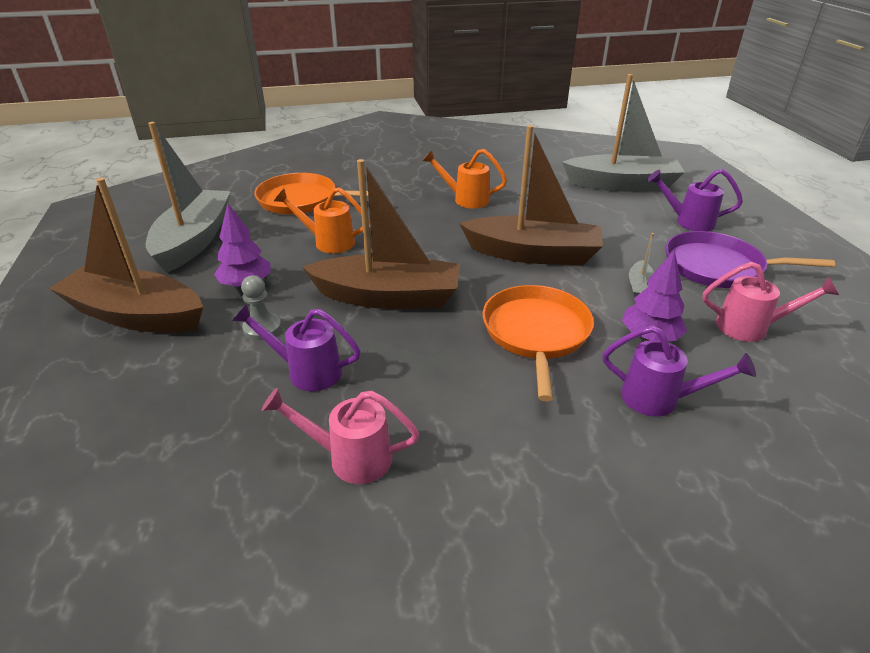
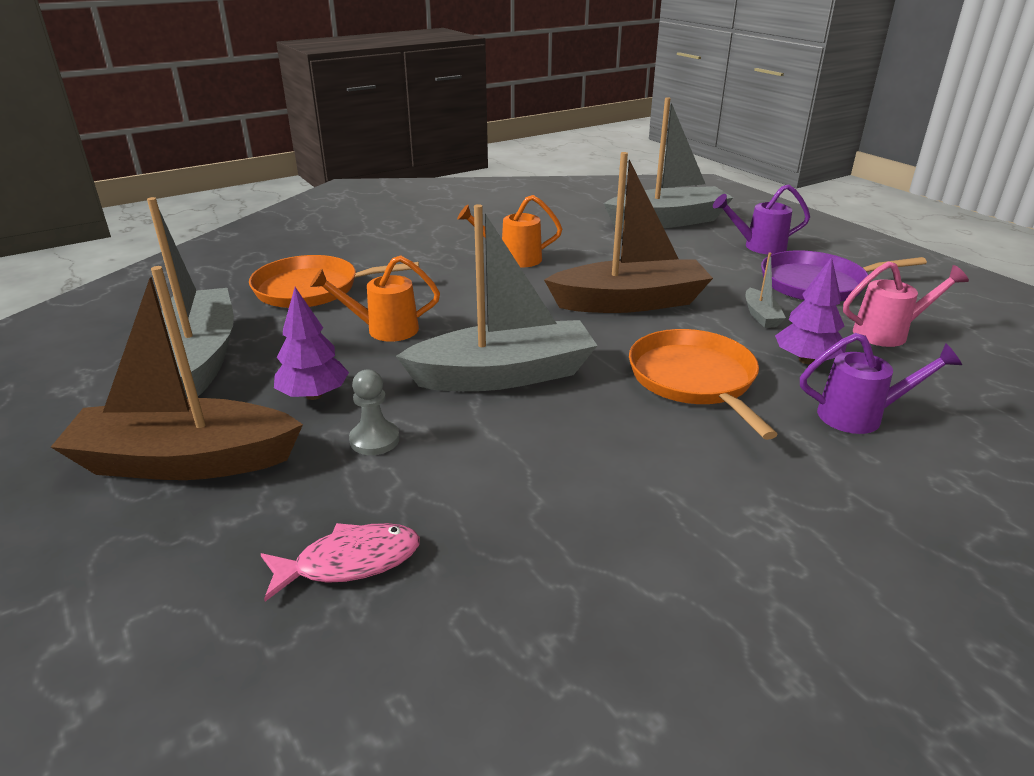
camera: 20 degrees left, 5 degrees down
purple watering can [232,304,361,391] -> none
pink watering can [261,388,419,484] -> none
brown boat [302,159,460,309] -> grey boat [396,204,597,391]
none -> pink fish [261,523,420,601]

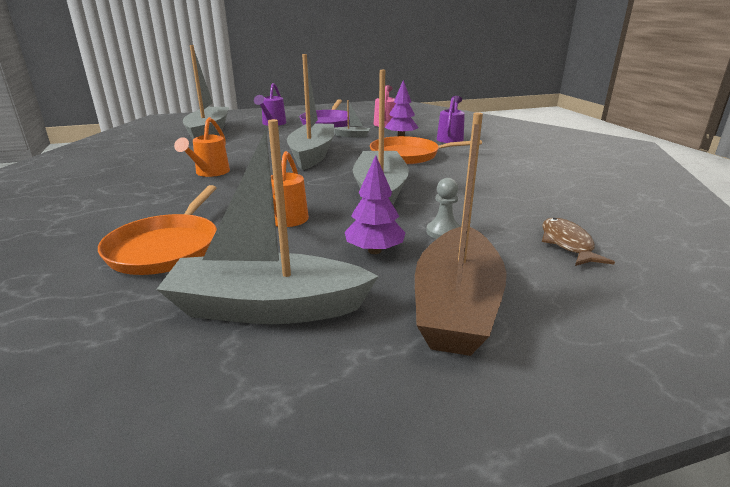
camera: 75 degrees left, 5 degrees down
pink fish [261,523,420,601] -> brown fish [542,218,615,266]
brown boat [544,152,713,313] -> grey boat [287,54,335,170]

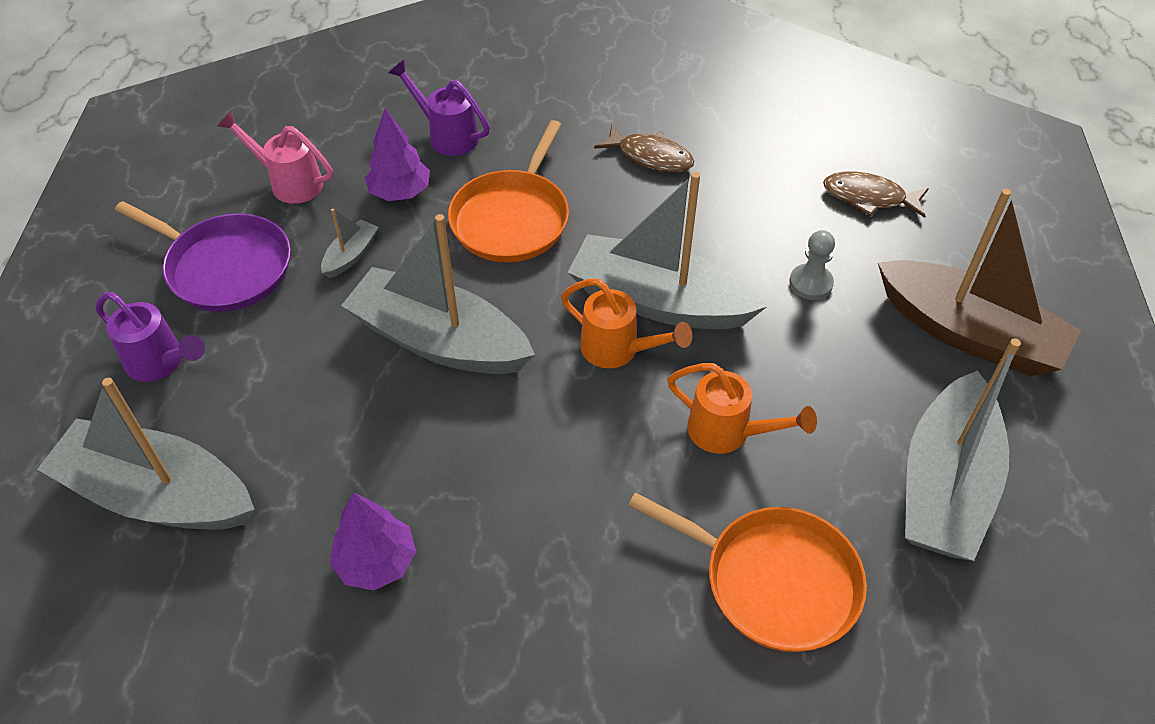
camera: 70 degrees left, 25 degrees up
orange watering can [174,117,230,177] -> orange watering can moved to [561,279,692,368]
purple tree [345,155,405,254] -> purple tree moved to [329,492,416,590]
none -> brown fish [594,124,694,173]

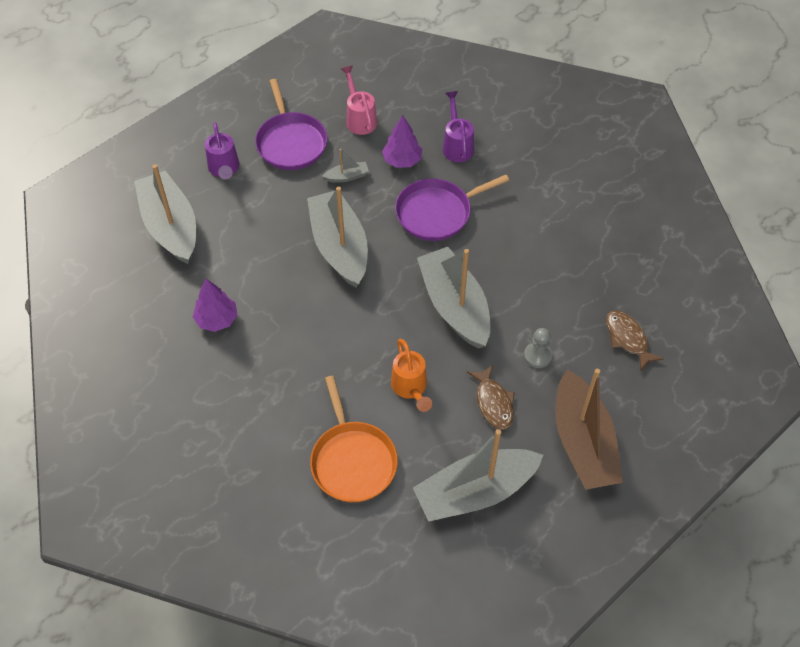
camera: 45 degrees right, 5 degrees up
orange pan [448,120,569,262] -> purple pan [395,175,510,241]
orange watering can [561,279,692,368] -> none
brown fish [594,124,694,173] -> brown fish moved to [467,364,515,430]

